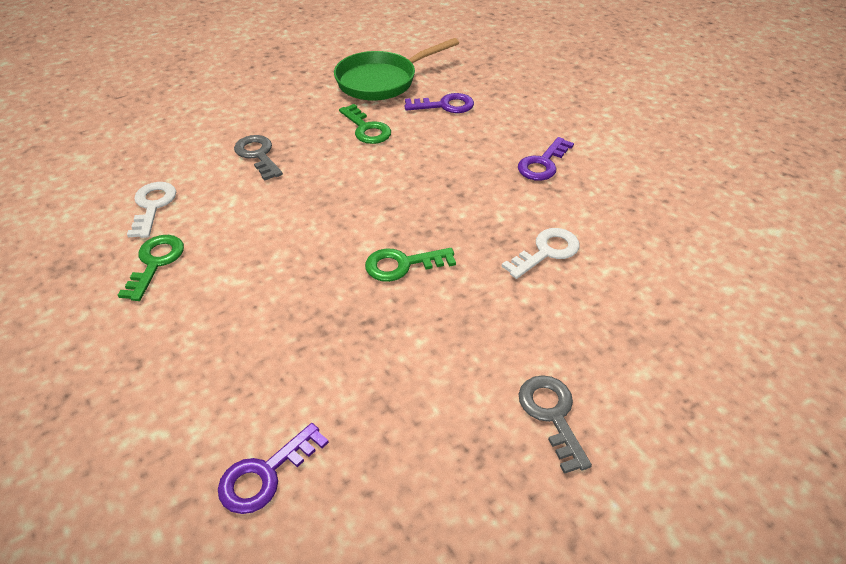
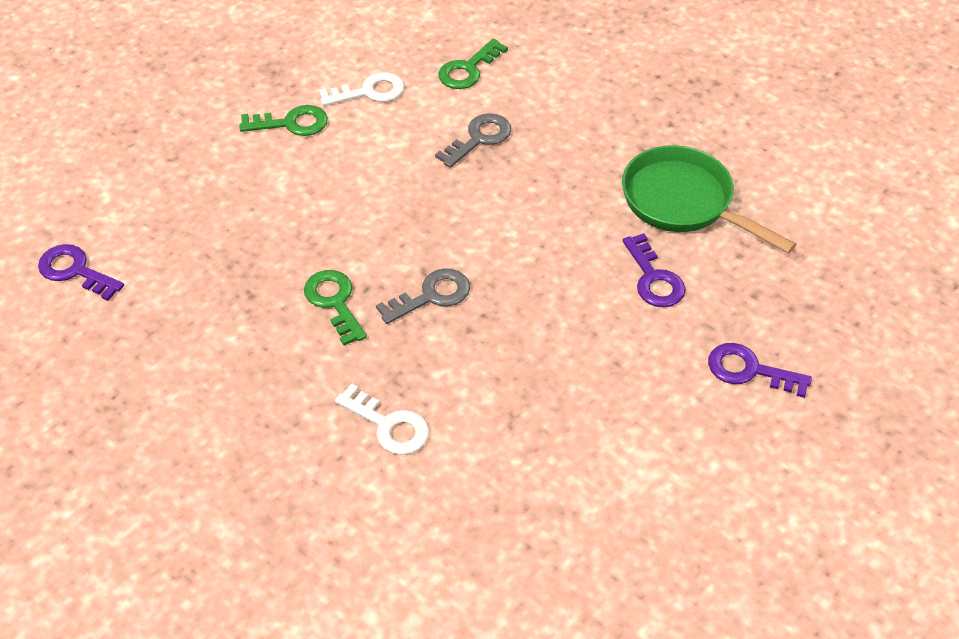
camera: 75 degrees right, 5 degrees up
green key [339,104,391,144] -> green key moved to [438,39,508,89]
purple key [518,137,574,181] -> purple key moved to [708,343,812,398]
grey key [519,375,592,474] -> grey key moved to [376,268,470,324]

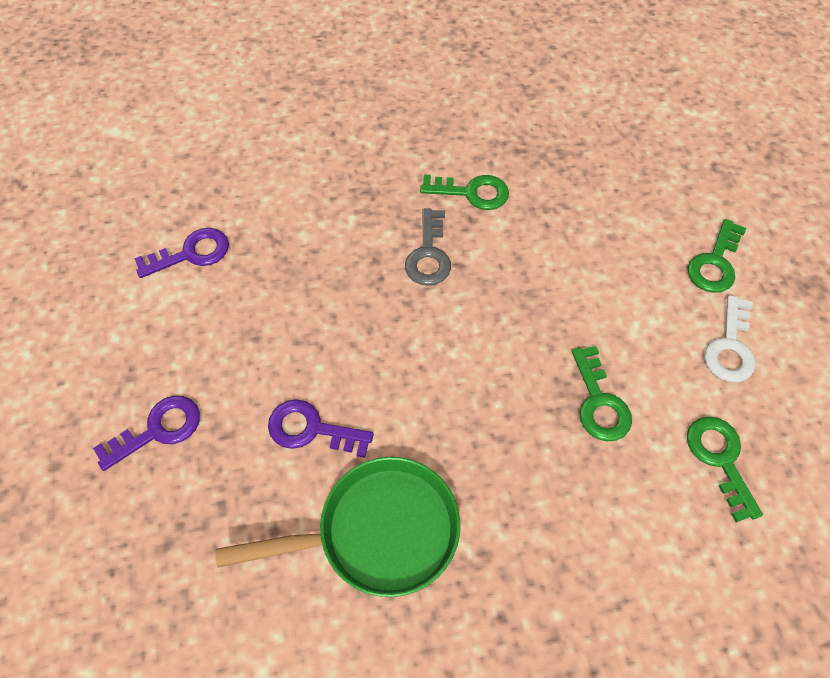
camera: 125 degrees right, 10 degrees up
purple key [38,244,124,301] -> purple key moved to [134,228,229,278]
white key [335,383,429,455] -> none
grey key [435,113,511,168] -> green key [572,346,632,441]

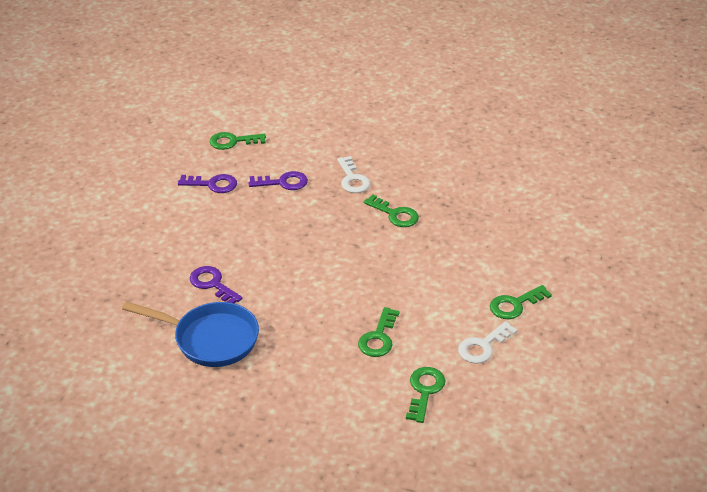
camera: 30 degrees right, 20 degrees down
purple key [93,396,200,471] -> purple key moved to [249,171,308,190]
green pan [215,457,460,597] -> blue pan [122,301,259,367]
grey key [405,208,451,286] -> none
none -> green key [209,132,266,150]
none -> white key [337,156,370,193]

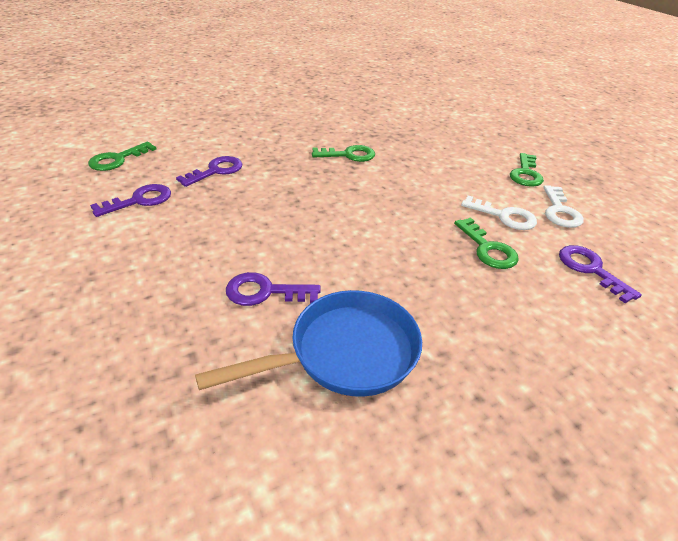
camera: 45 degrees left, 0 degrees up
white key [337,156,370,193] -> white key moved to [461,196,537,230]
green key [406,367,445,423] -> purple key [559,245,642,303]

